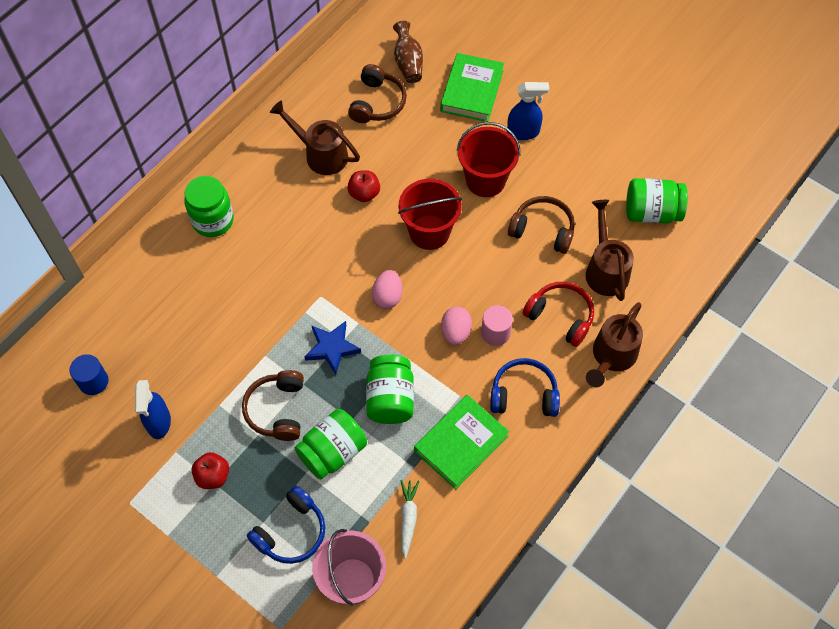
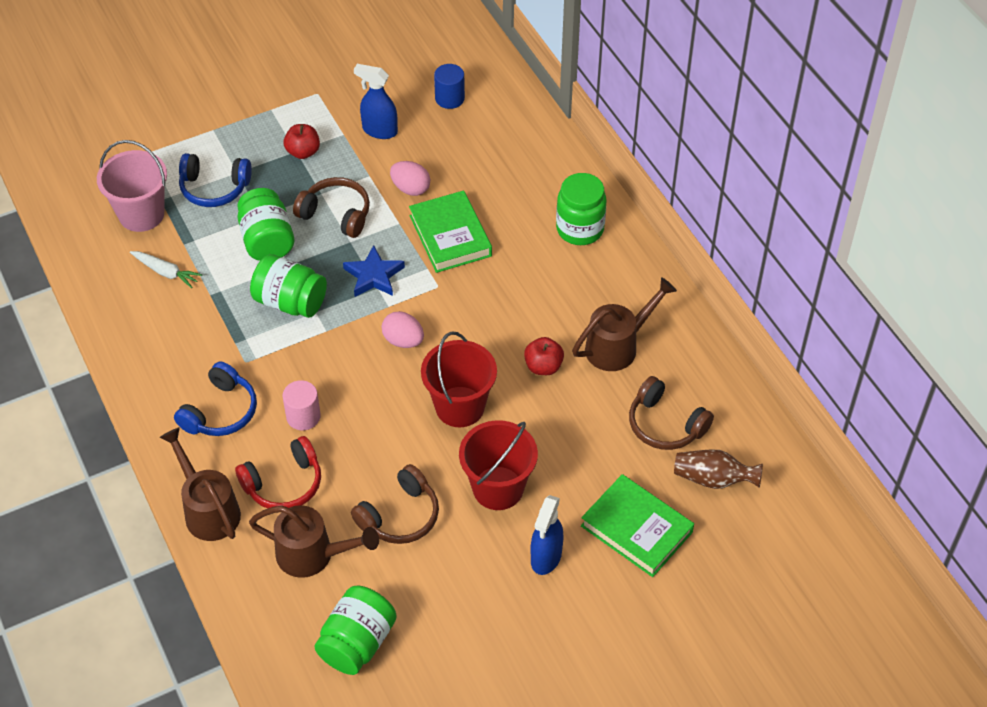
camera: 115 degrees right, 10 degrees down
blue headphones [247,486,325,564] -> blue headphones turned 60 degrees counterclockwise [179,153,252,207]
green book [414,395,509,490] -> green book moved to [409,191,492,273]
pink egg [441,307,472,345] -> pink egg moved to [390,161,430,196]

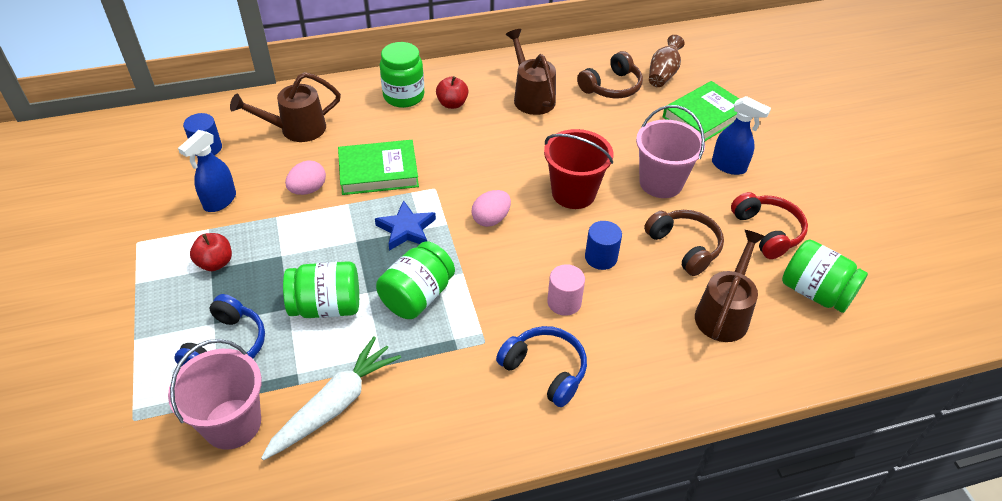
camera: 80 degrees left, 5 degrees down
white carrot [130,251,202,288] -> white carrot [261,337,401,460], size x1.72
brown watering can [159,427,241,541] -> brown watering can moved to [230,72,341,142]
red headphones [235,436,321,508] -> red headphones moved to [731,192,808,259]
brown headphones [293,177,370,238] -> none
red bucket [459,420,538,510] -> pink bucket [636,105,705,198]
red apple [524,337,564,375] -> red apple moved to [436,76,468,109]
none -> blue cylinder [585,221,622,270]

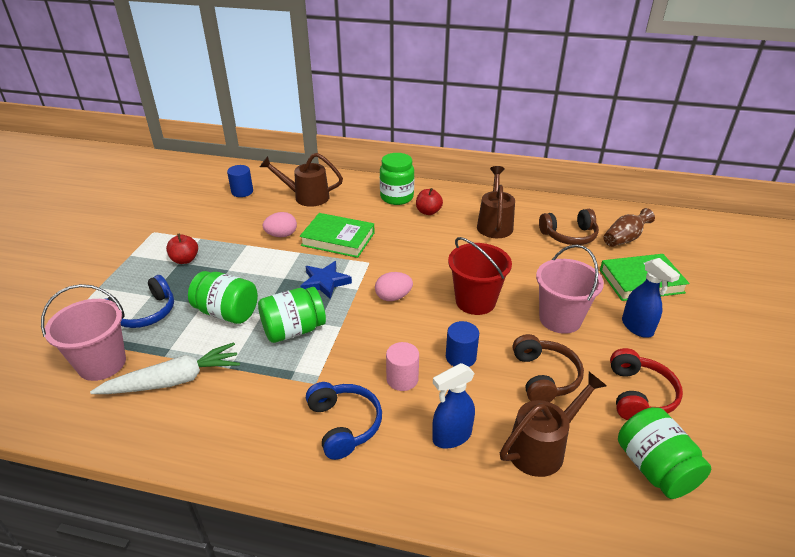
camera: 30 degrees right, 10 degrees down
blue spray bottle [178,130,236,212] -> blue spray bottle moved to [432,363,475,449]

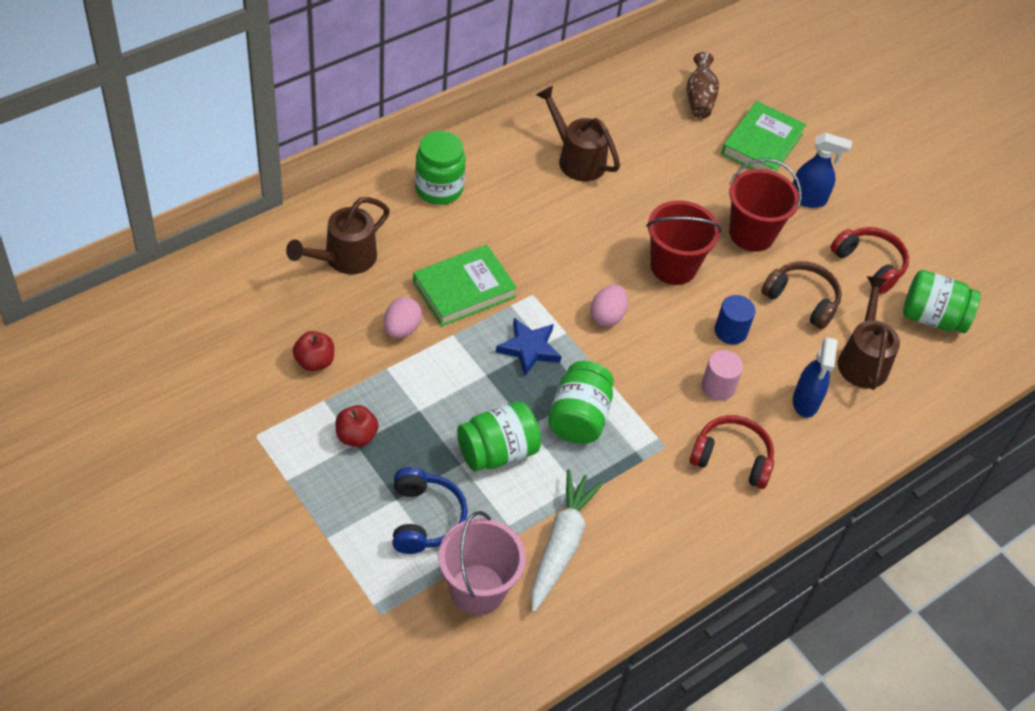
camera: 55 degrees left, 15 degrees up
blue cylinder [227,165,253,197] -> none
blue headphones [306,382,382,460] -> red headphones [690,415,774,489]
red apple [416,188,443,215] -> red apple moved to [293,331,334,371]
pink bucket [536,244,604,334] -> red bucket [729,158,802,252]
brown headphones [539,209,599,245] -> none

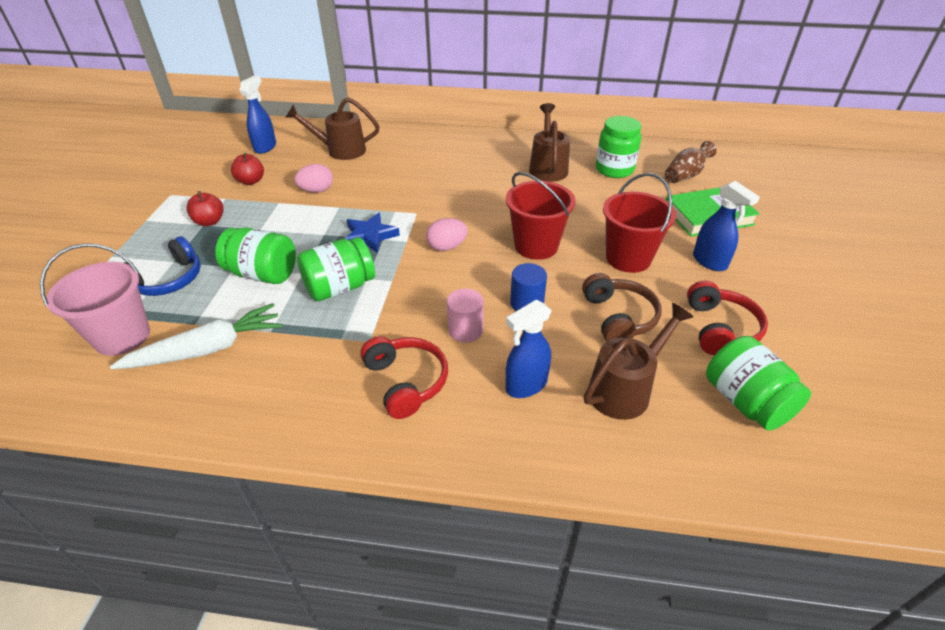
camera: 50 degrees right, 10 degrees down
green book [413,245,517,326] -> none
green jar [415,131,466,205] -> green jar moved to [596,116,641,178]
none -> blue spray bottle [239,76,276,154]

